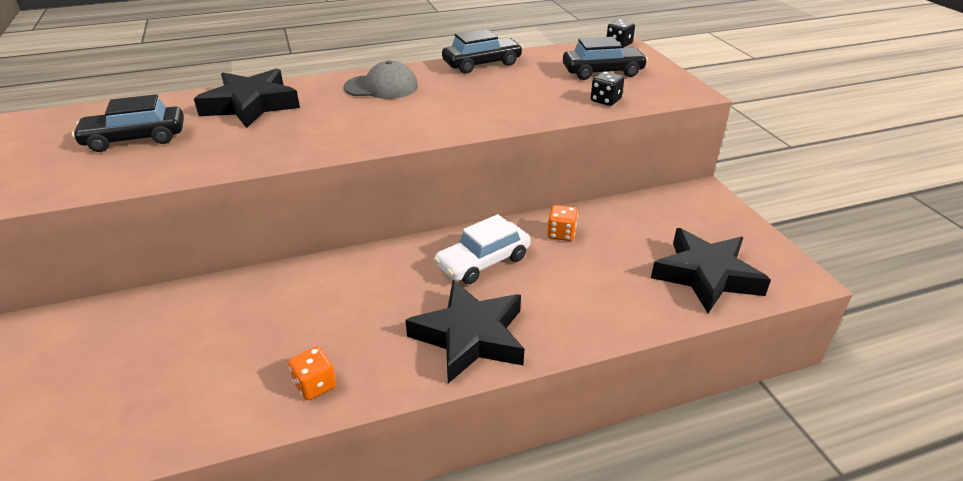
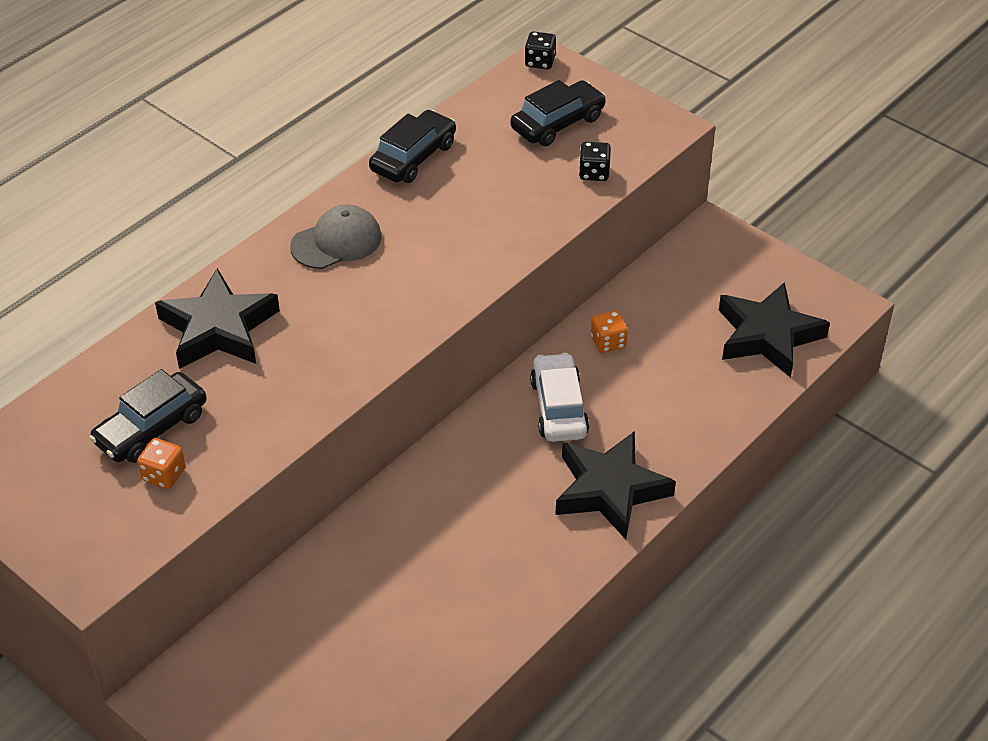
camera: 30 degrees left, 10 degrees up
orange dice [289,347,336,400] -> orange dice moved to [137,438,185,489]
white car [434,214,531,284] -> white car turned 150 degrees clockwise [530,353,589,442]

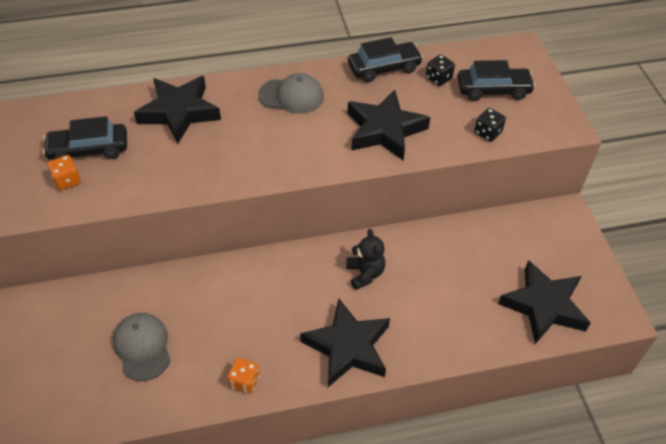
camera: 35 degrees right, 5 degrees up
black dice [525,31,556,70] -> black dice moved to [426,55,455,86]
white car [530,353,589,442] -> black teddy bear [346,229,385,290]
orange dice [591,311,628,353] -> orange dice moved to [227,358,260,394]
none -> grey cap [113,313,171,381]
none -> black star [348,90,430,160]

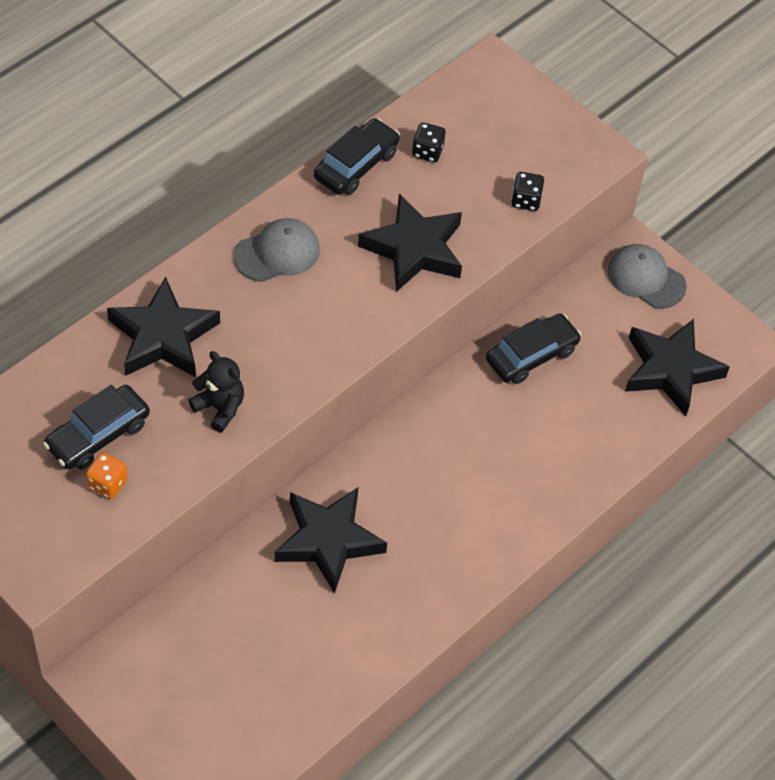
camera: 35 degrees left, 5 degrees up
grey cap [113,313,171,381] -> grey cap moved to [608,244,687,309]
orange dice [227,358,260,394] -> none
black star [300,299,390,387] -> black star moved to [274,487,387,594]
black teddy bear [346,229,385,290] -> black teddy bear moved to [188,351,244,432]
black car [457,60,535,101] -> black car moved to [486,313,582,384]

